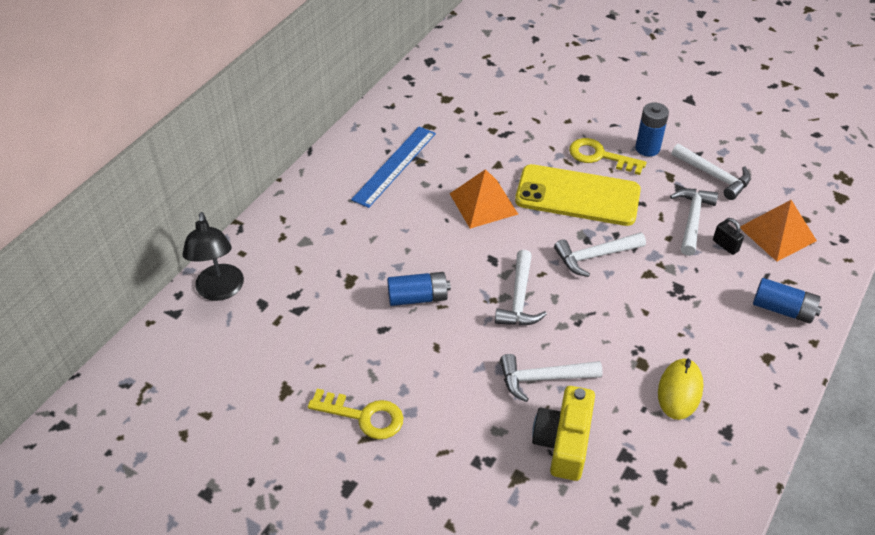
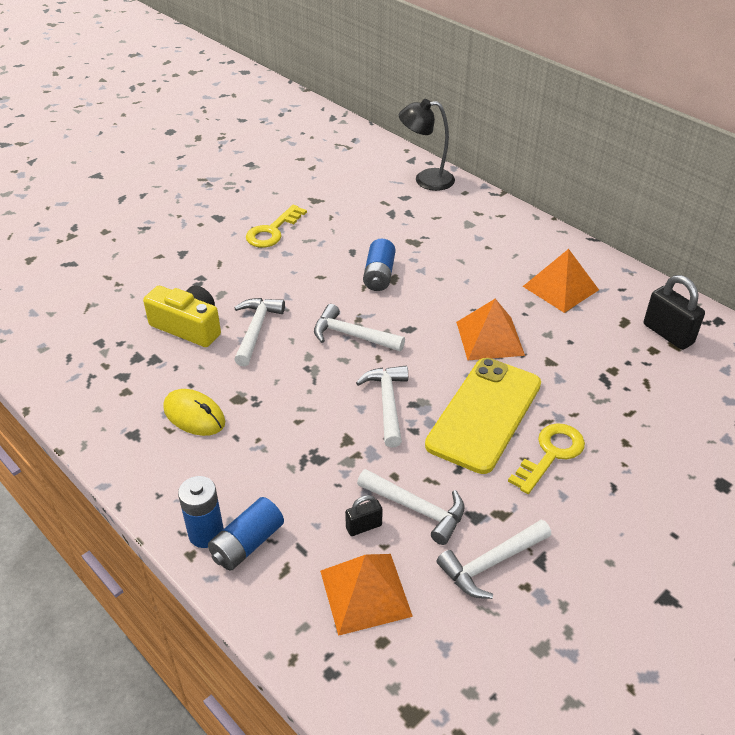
camera: 105 degrees right, 5 degrees down
blue ruler [351,127,436,208] -> orange pyramid [523,249,599,313]
blue battery [635,102,669,157] -> blue battery moved to [178,476,224,548]
none -> black padlock [644,275,705,350]

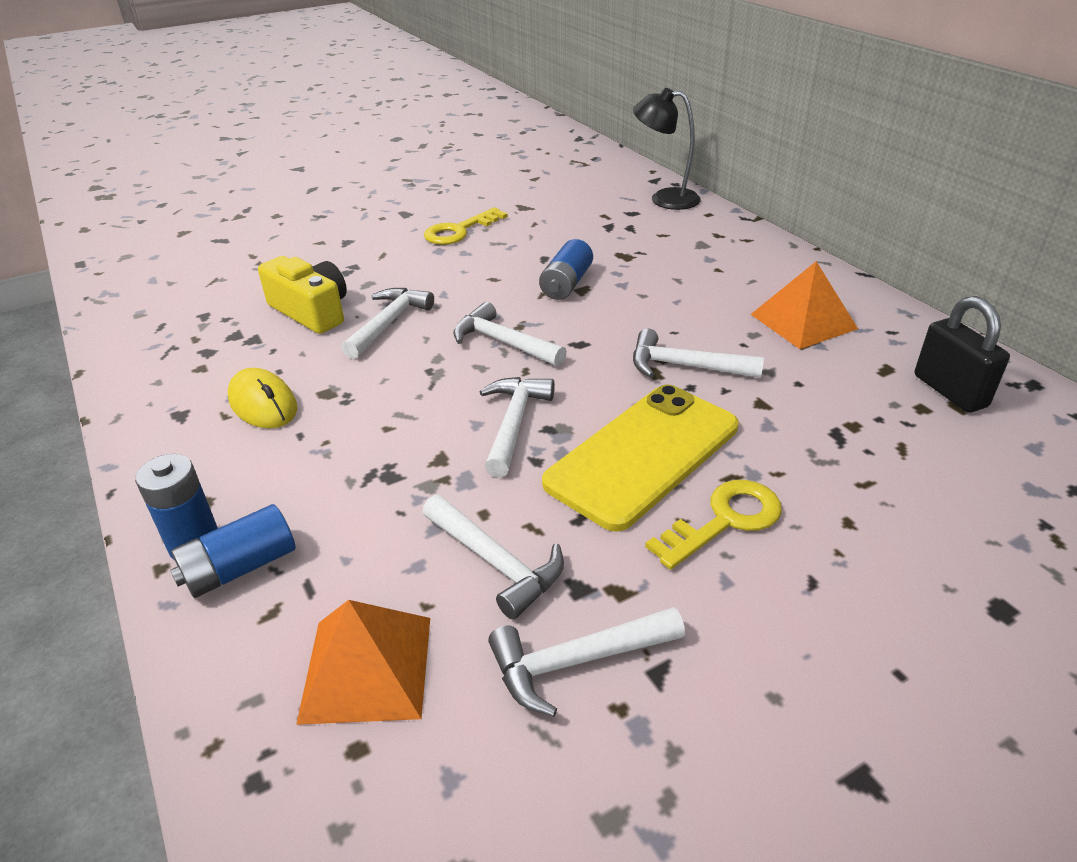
camera: 15 degrees right, 5 degrees down
black padlock [345,495,383,536] -> none
orange pyramid [456,299,525,360] -> white hammer [633,329,764,378]

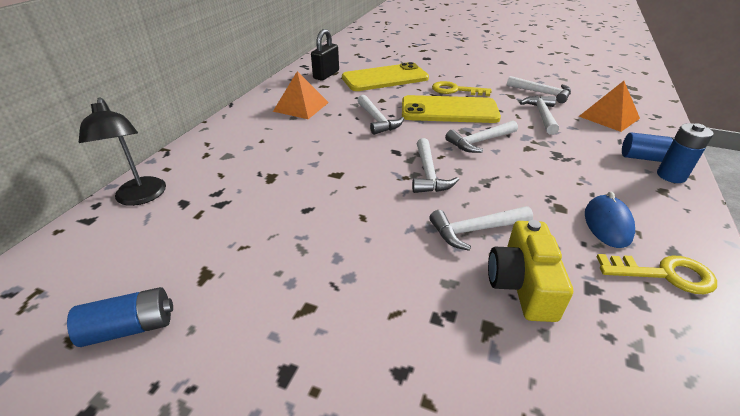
camera: 130 degrees left, 0 degrees up
yellow mouse [228,368,297,428] -> blue mouse [585,192,635,248]
yellow key [424,207,508,245] -> yellow key moved to [597,254,717,294]
blue battery [539,239,593,300] -> blue battery moved to [67,287,173,347]
none -> yellow phone [342,62,429,91]

